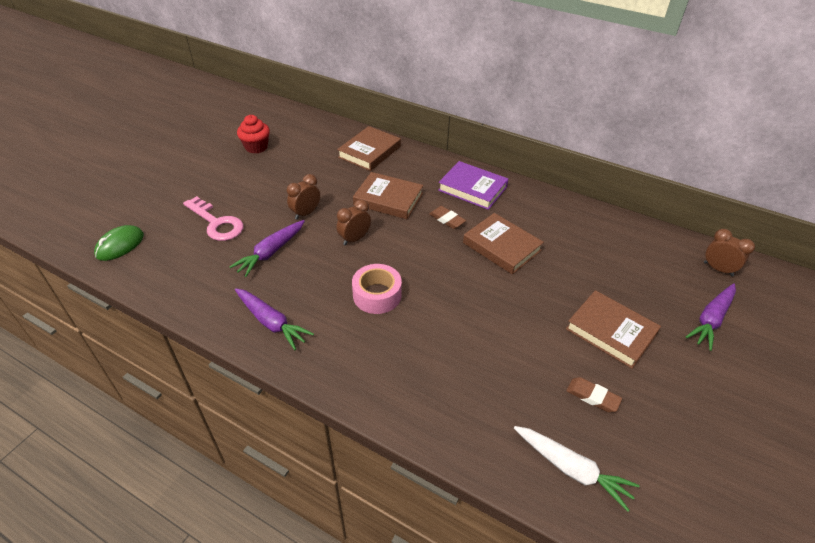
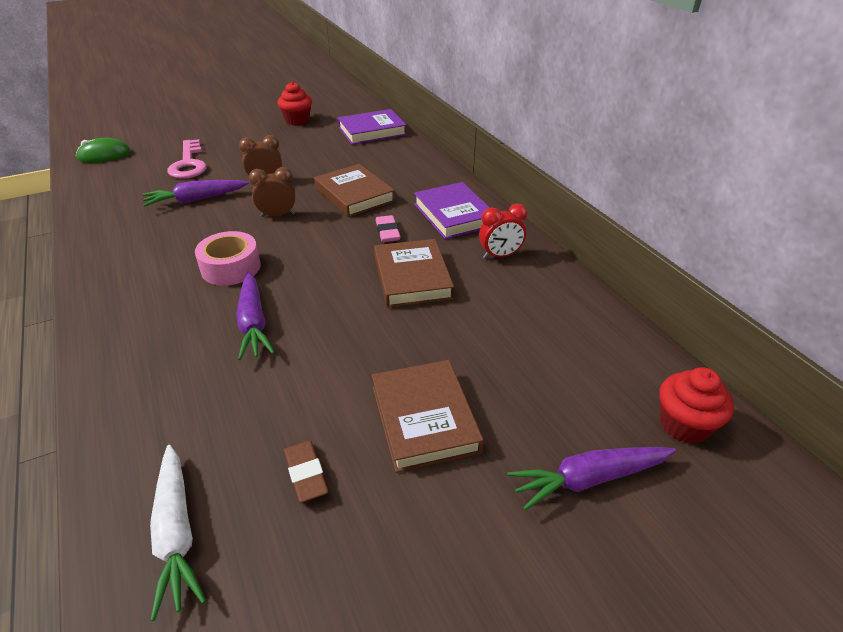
camera: 35 degrees right, 5 degrees down
purple carrot [235,288,314,350] -> purple carrot moved to [236,272,275,360]
brown book [337,126,401,171] -> none
brown eraser [429,206,466,229] -> pink eraser [375,215,401,242]
brown clock [704,229,755,276] -> red cupcake [660,367,734,444]
none -> purple book [338,109,407,145]
none -> red clock [479,204,527,259]

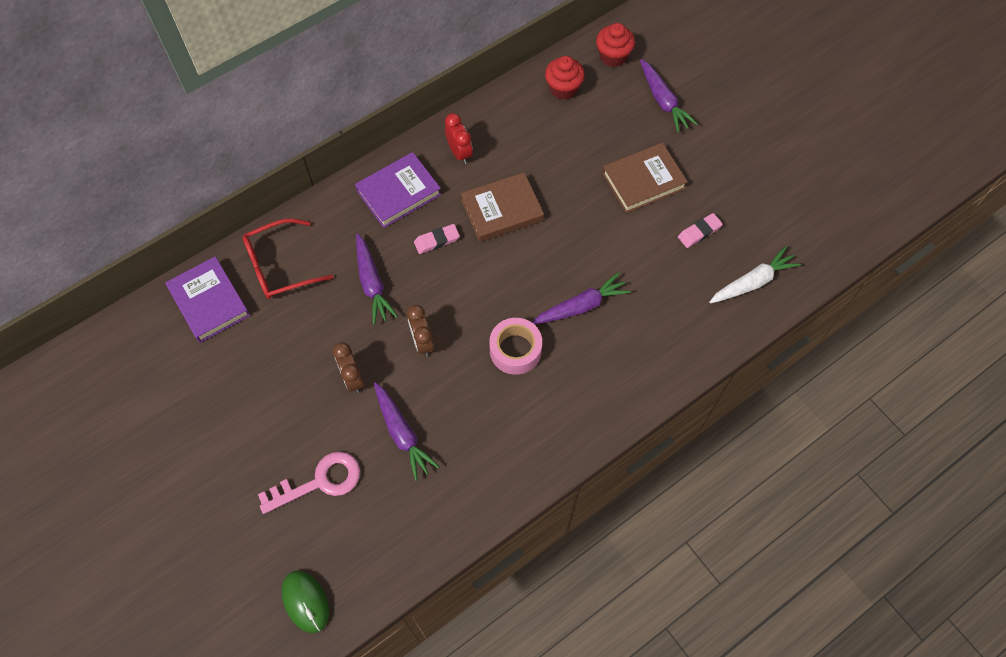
camera: 100 degrees left, 25 degrees up
red cupcake [277,82,312,126] -> red cupcake moved to [545,56,585,100]
brown eraser [284,441,328,503] -> pink eraser [678,213,723,248]
brown book [314,164,395,217] -> purple carrot [356,233,398,325]
none -> red glasses [243,218,333,299]

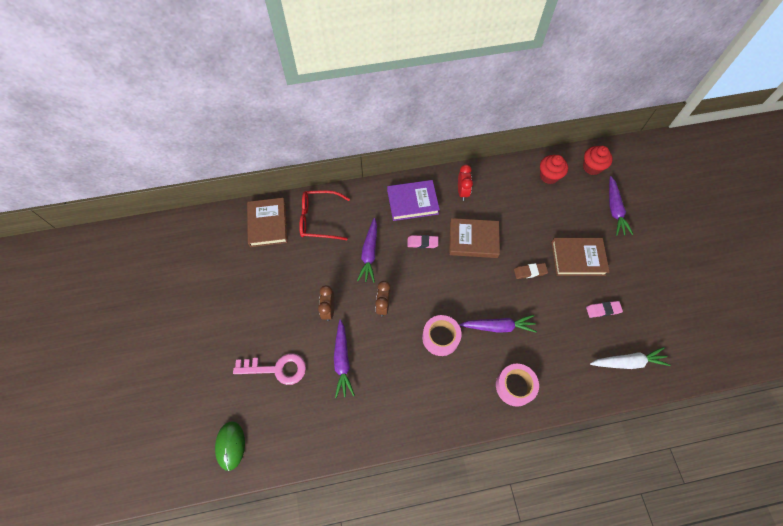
camera: 25 degrees right, 0 degrees up
purple book [165,256,250,343] -> brown book [247,198,287,247]
none -> pink tape [496,364,539,407]
none -> brown eraser [514,263,548,279]

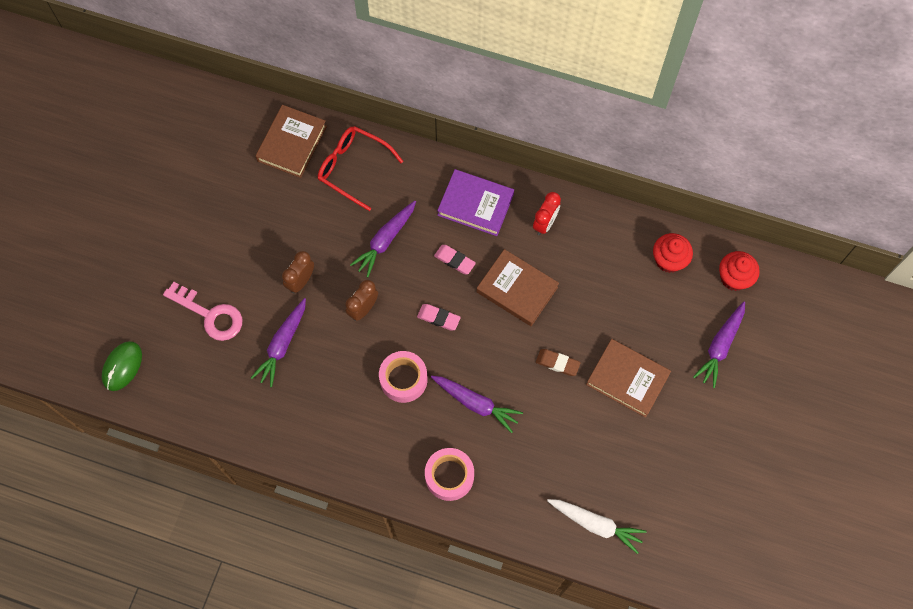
camera: 30 degrees right, 5 degrees up
pink eraser [586,301,623,318] -> pink eraser moved to [417,304,461,330]

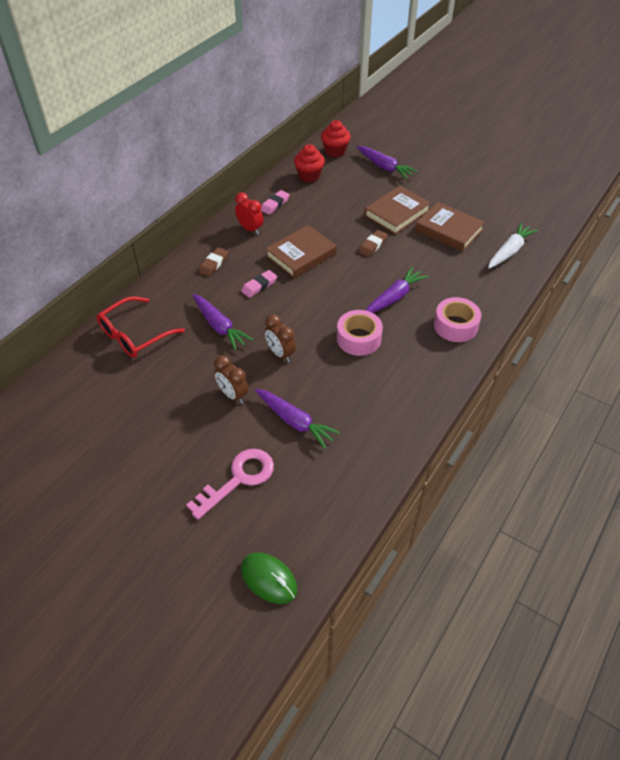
camera: 75 degrees left, 20 degrees down
brown book [256,105,327,178] -> brown book moved to [415,202,485,252]
pink eraser [417,304,461,330] -> pink eraser moved to [261,190,290,215]
purple book [437,169,514,236] -> brown eraser [198,247,228,277]

